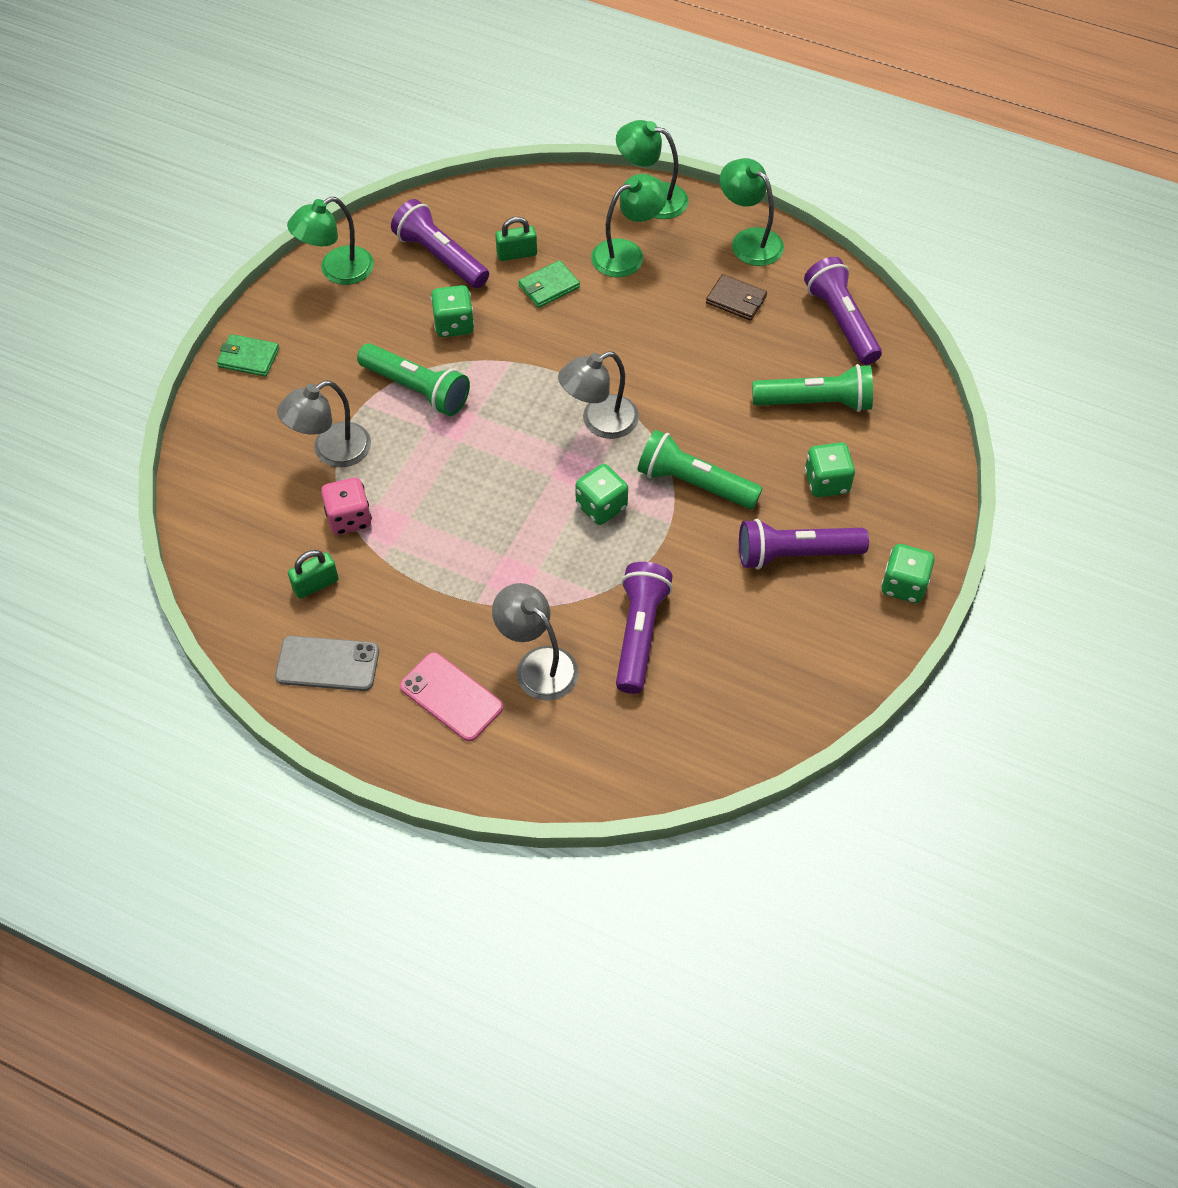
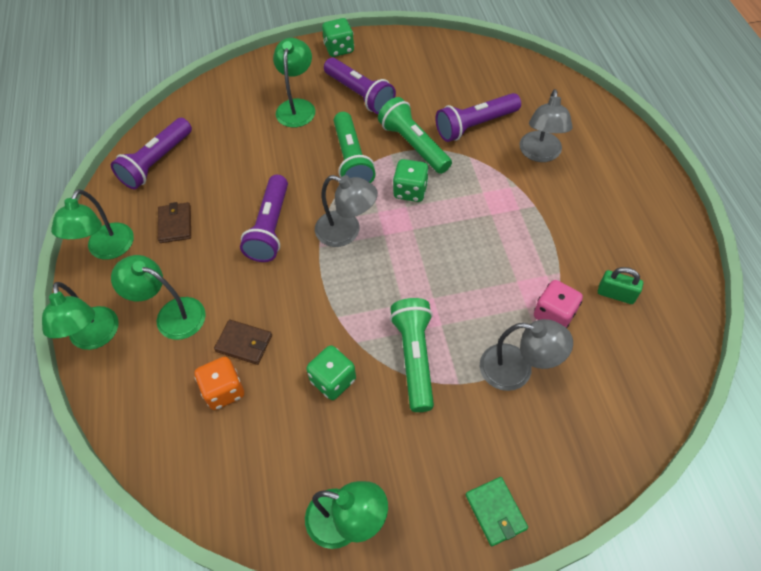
camera: 125 degrees left, 0 degrees up
grey phone [275,636,379,691] -> none
purple flashlight [391,199,489,288] -> purple flashlight moved to [240,175,288,262]
pink phone [400,652,503,741] -> none
green padlock [495,217,537,261] -> orange dice [194,357,244,410]
green wallet [518,260,580,308] -> brown wallet [214,319,272,365]
green flashlight [752,364,873,412] -> green flashlight moved to [378,97,452,174]
green dice [805,443,855,497] -> green lamp [273,38,315,128]

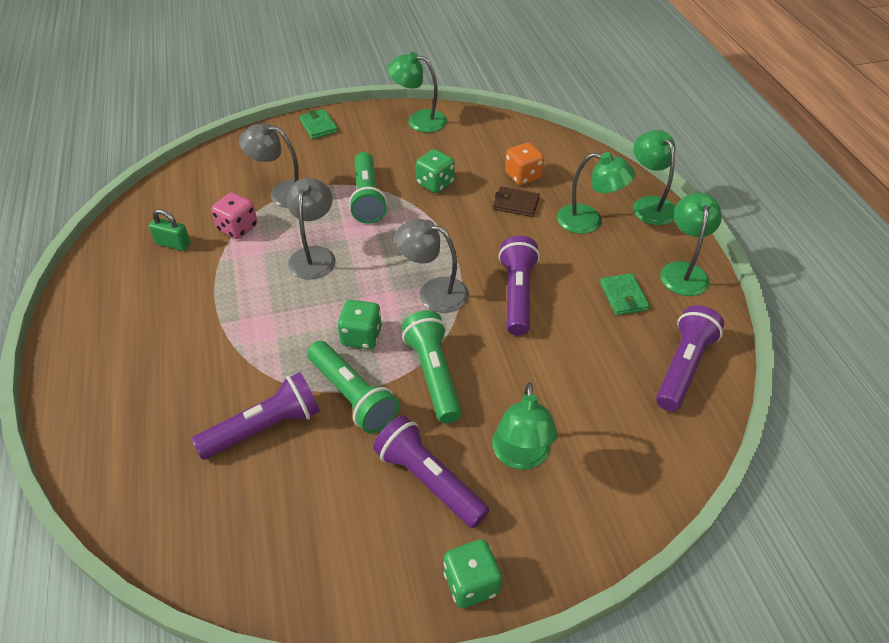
camera: 175 degrees right, 10 degrees down
brown wallet [158,202,191,243] -> green wallet [600,273,650,315]
grey lamp [519,89,572,162] -> grey lamp moved to [287,178,336,279]

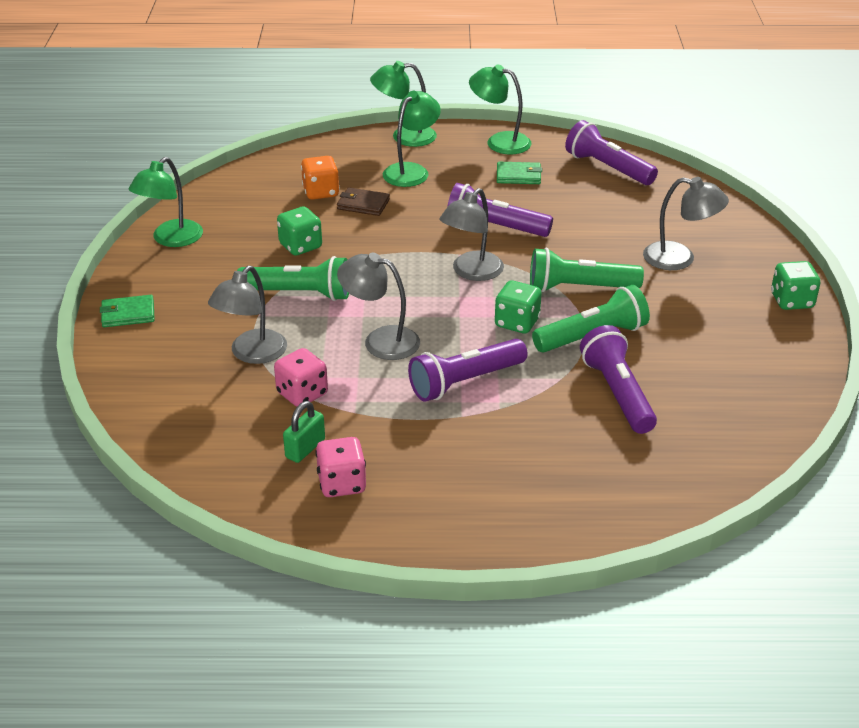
camera: 75 degrees left, 10 degrees down
purple flashlight [373,415,489,528] -> purple flashlight moved to [408,339,528,402]
green lamp [492,382,558,470] -> grey lamp [643,177,729,270]
brown wallet [493,186,540,217] -> brown wallet turned 75 degrees clockwise [337,187,390,216]
none -> pink dice [315,437,366,497]

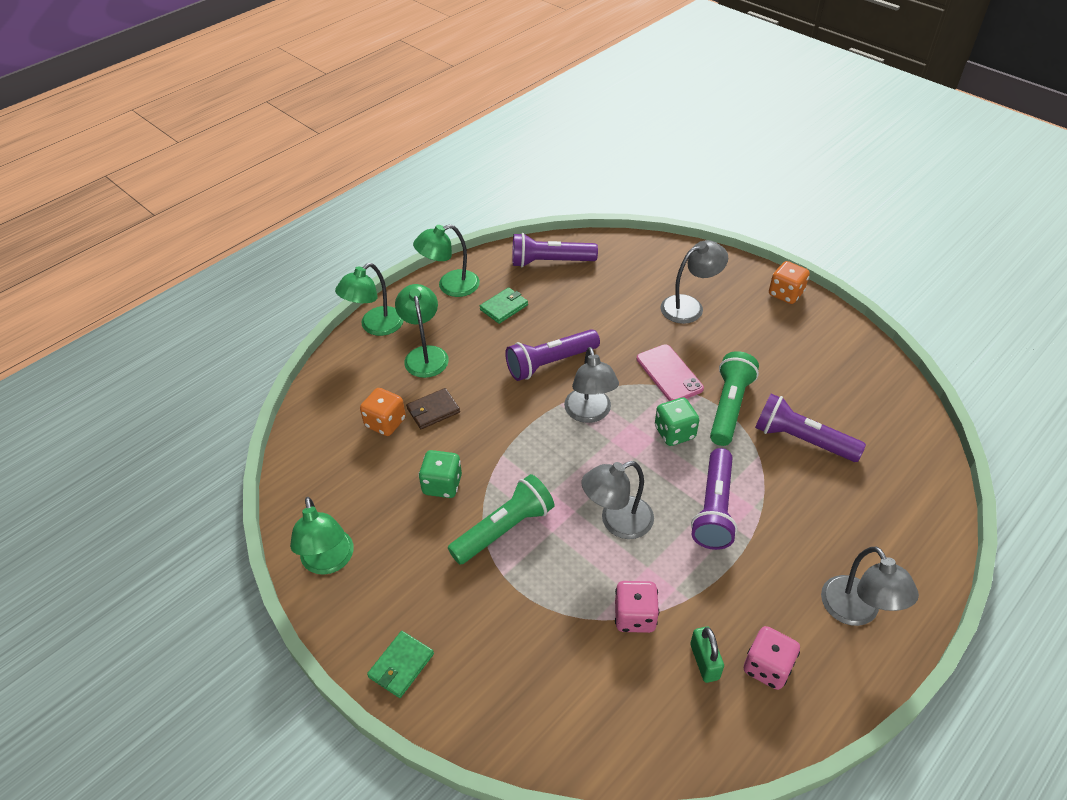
camera: 45 degrees left, 10 degrees up
grey lamp [208,266,287,364] -> grey lamp moved to [821,547,919,626]
green flashlight [530,248,644,292] -> pink phone [637,344,704,401]
green dice [771,261,821,310] -> orange dice [769,261,810,304]

